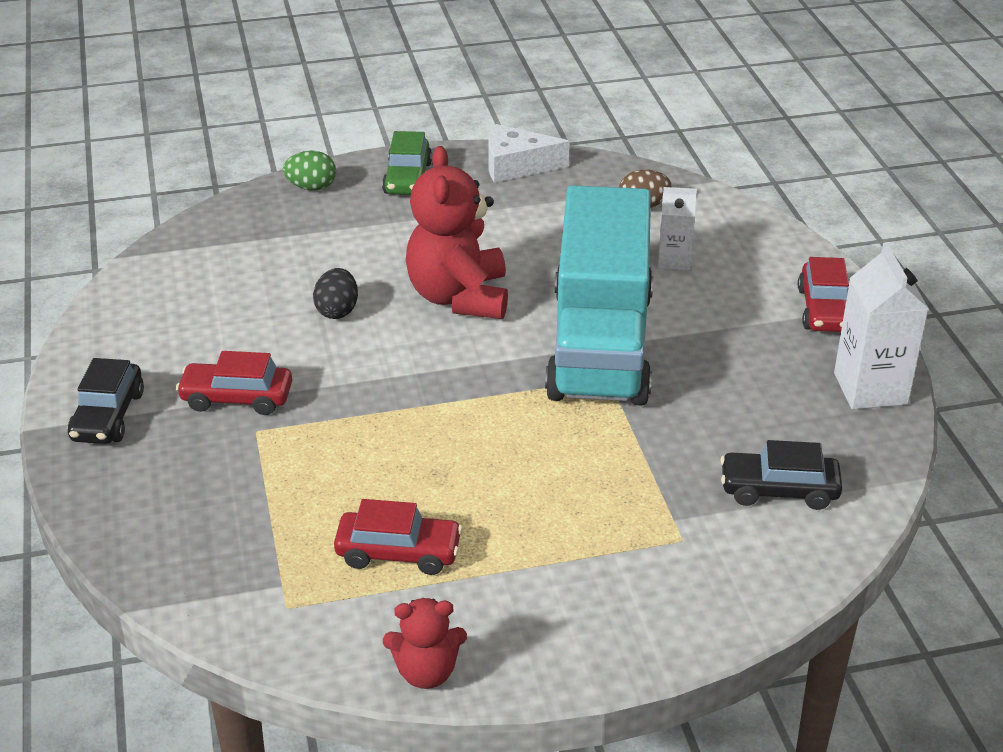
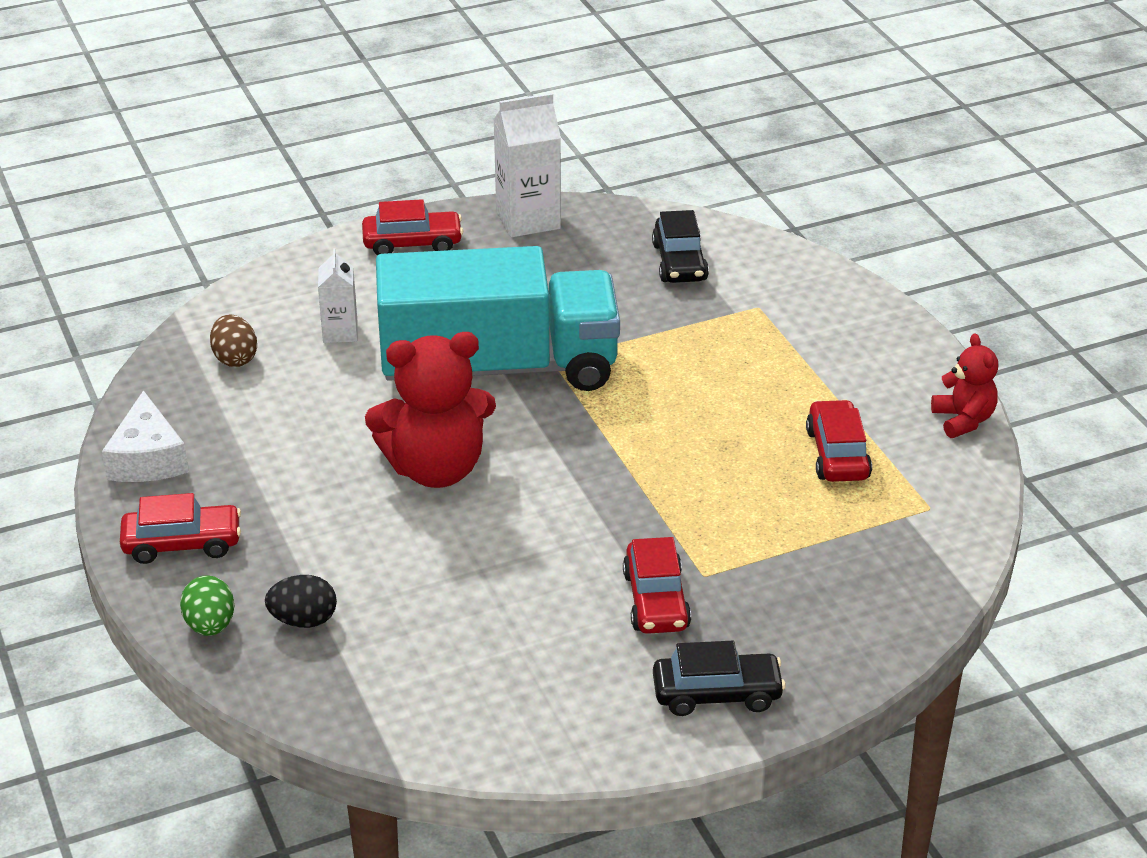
camera: 100 degrees left, 0 degrees up
black egg [313,268,358,319] -> black egg moved to [265,575,337,628]
green car [382,131,432,195] -> red car [120,493,241,564]

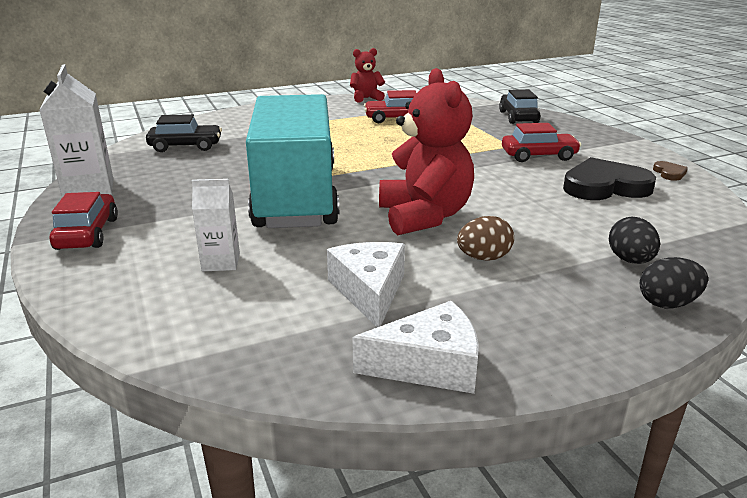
camera: 90 degrees left, 10 degrees down
red car [120,493,241,564] -> none
green egg [180,575,234,636] -> black egg [640,257,708,309]
brown egg [210,314,257,367] -> brown egg moved to [457,216,514,261]
black car [653,641,786,716] -> black car moved to [499,89,541,124]
none -> white cheese [327,242,405,327]
none -> black heart [563,157,656,200]
none -> brown heart [653,161,688,181]

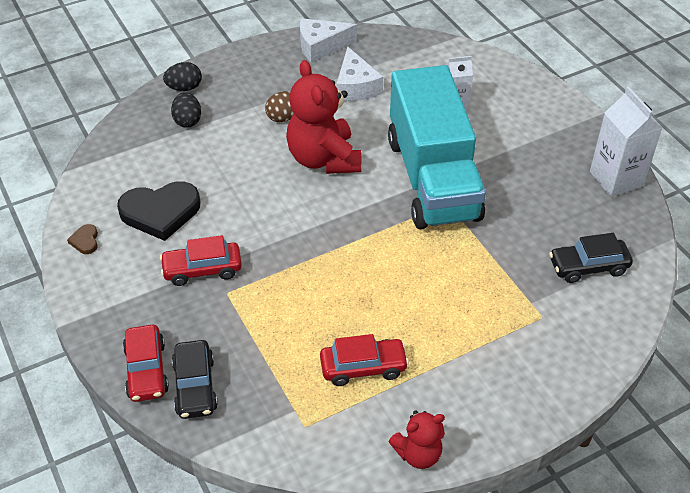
camera: 175 degrees right, 20 degrees up
red car [50,192,118,250] -> red car moved to [123,324,169,402]

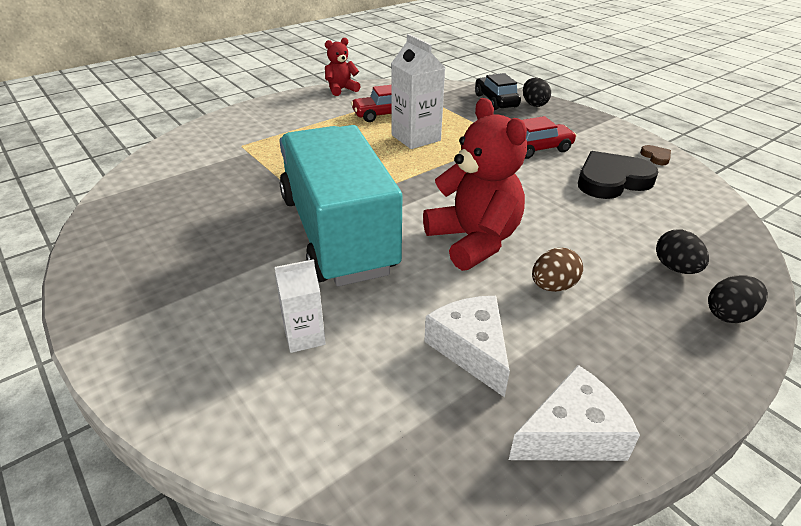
camera: 170 degrees right, 10 degrees down
red car [123,324,169,402] -> black egg [523,78,551,107]
black car [549,233,633,283] -> none
white carton [590,87,663,197] -> white carton moved to [391,34,445,149]

